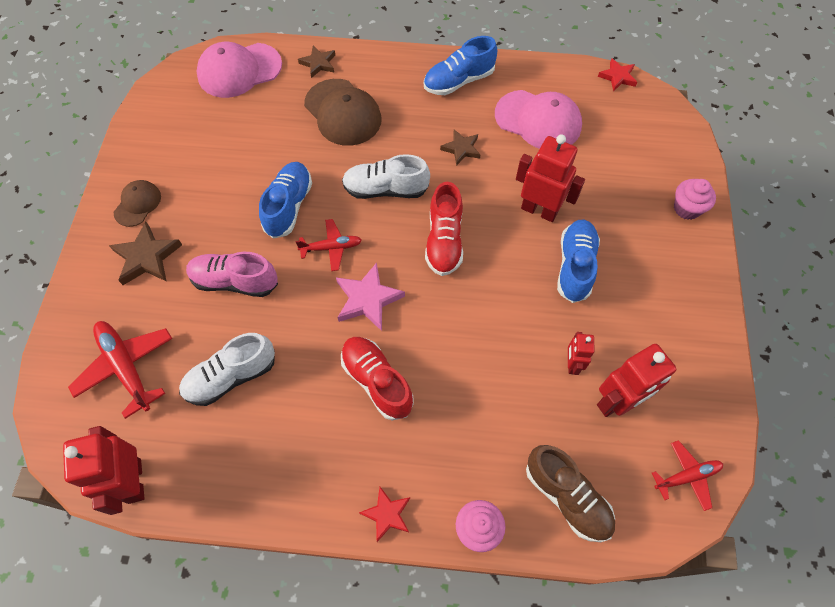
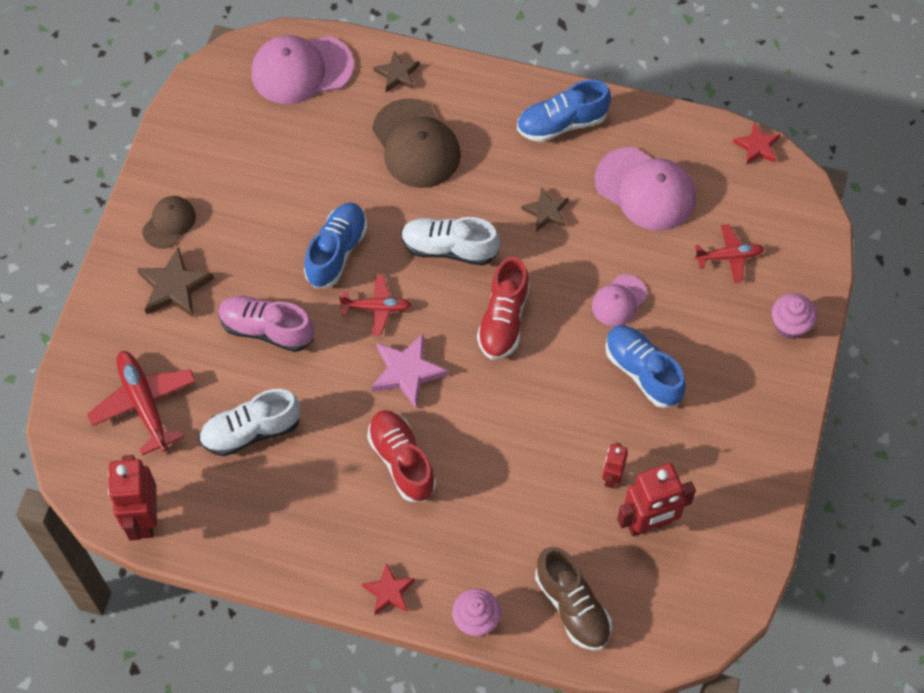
camera: 10 degrees right, 0 degrees up
red robot [516,134,585,222] -> pink cap [592,274,647,327]
blue shoe [557,220,600,303] -> blue shoe turned 60 degrees counterclockwise [605,326,686,408]
red plane [652,440,723,511] -> red plane moved to [695,224,764,283]

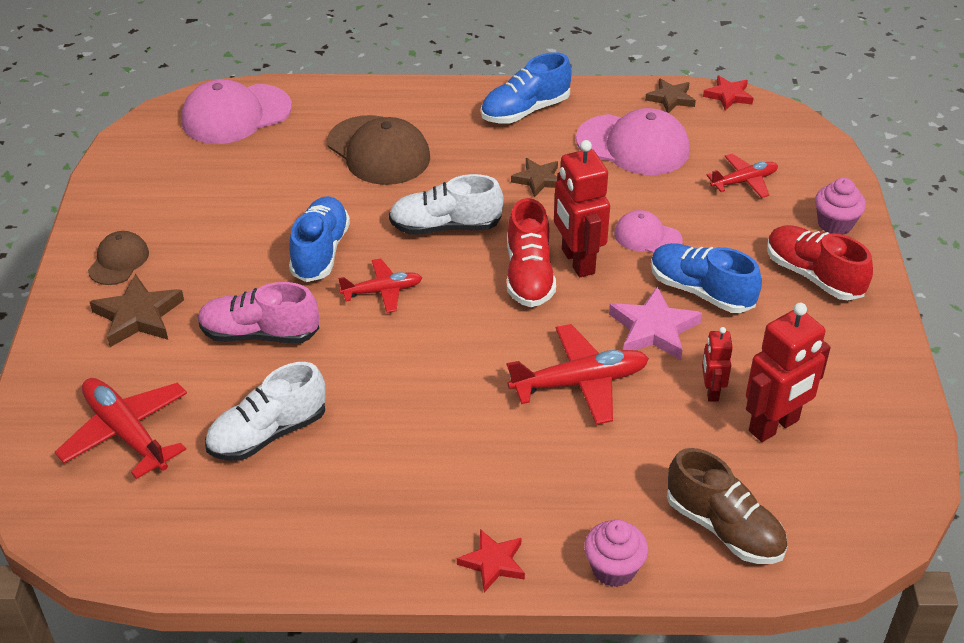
camera: 15 degrees left, 20 degrees down
red robot [108,455,157,541] -> red robot moved to [554,140,610,277]
red shoe [367,410,436,502] -> red shoe moved to [767,225,873,300]
pink star [371,334,448,408] -> pink star moved to [609,286,702,360]
brown star [373,51,420,92] -> brown star moved to [645,79,696,113]
pink cap [592,274,647,327] -> pink cap turned 90 degrees clockwise [614,210,683,253]
none -> red plane [507,324,649,425]

